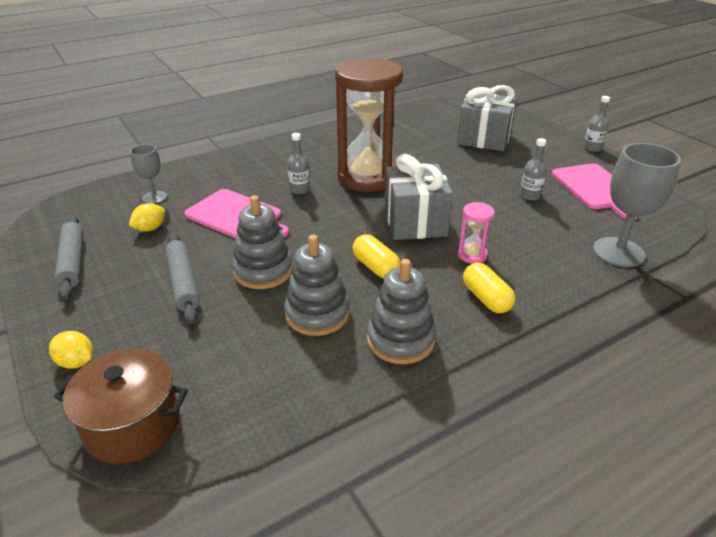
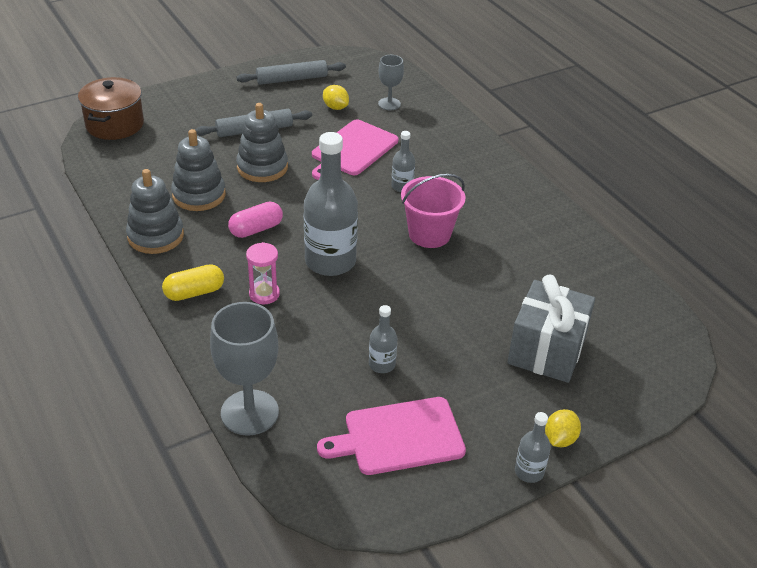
camera: 90 degrees right, 5 degrees up
yellow lemon [49,331,93,369] -> yellow lemon moved to [545,409,581,447]
brown hourglass [335,57,403,192] -> pink bucket [401,174,466,248]
yellow capsule [352,235,400,278] -> pink capsule [228,201,283,238]
grey gift [385,154,453,240] -> grey bottle [304,132,358,276]

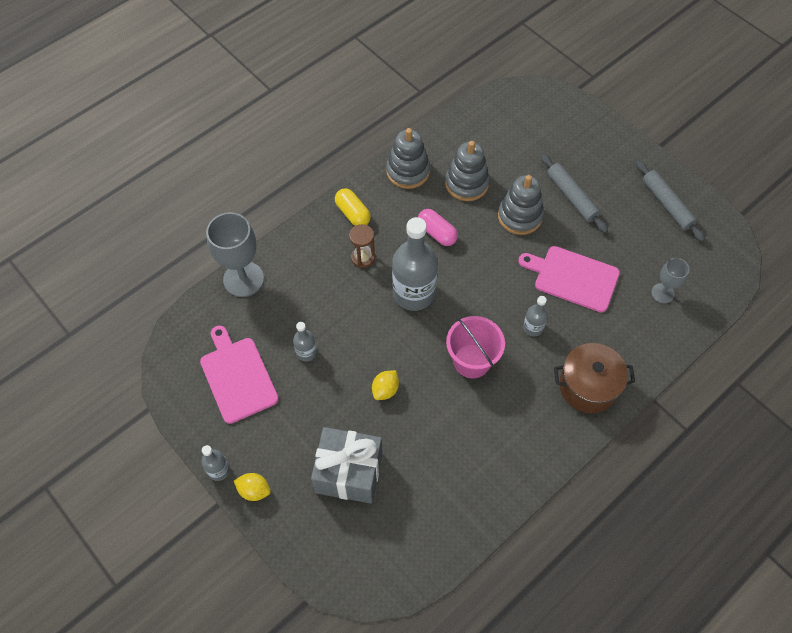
camera: 80 degrees right, 20 degrees up
brown pot [78,77,144,140] -> brown pot moved to [554,343,635,413]
pink hourglass [246,242,280,304] -> brown hourglass [349,224,375,268]
yellow lemon [323,85,349,110] -> yellow lemon moved to [372,370,399,400]

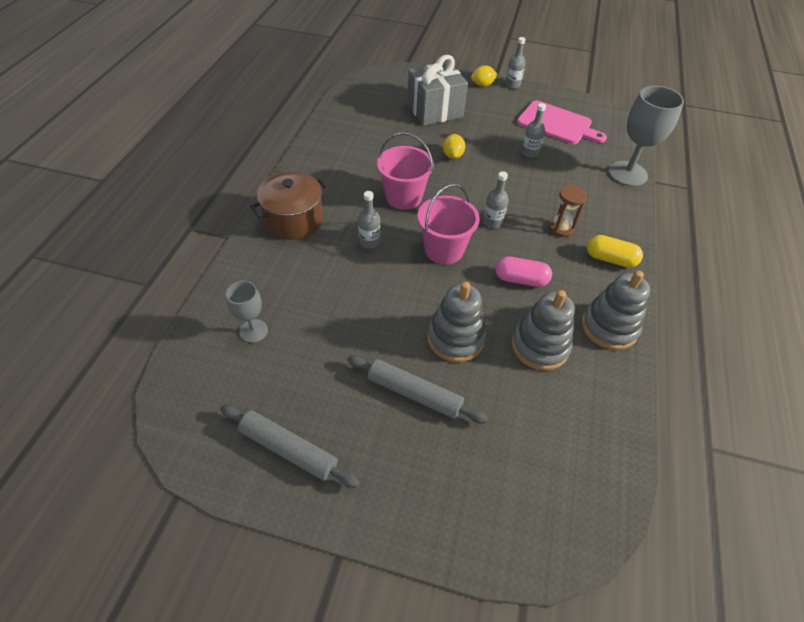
camera: 145 degrees right, 10 degrees down
grey bottle [392,217,438,311] -> grey bottle [483,171,508,228], size x0.47
pink cutting board [518,246,620,313] -> none
none -> pink bucket [417,184,480,265]

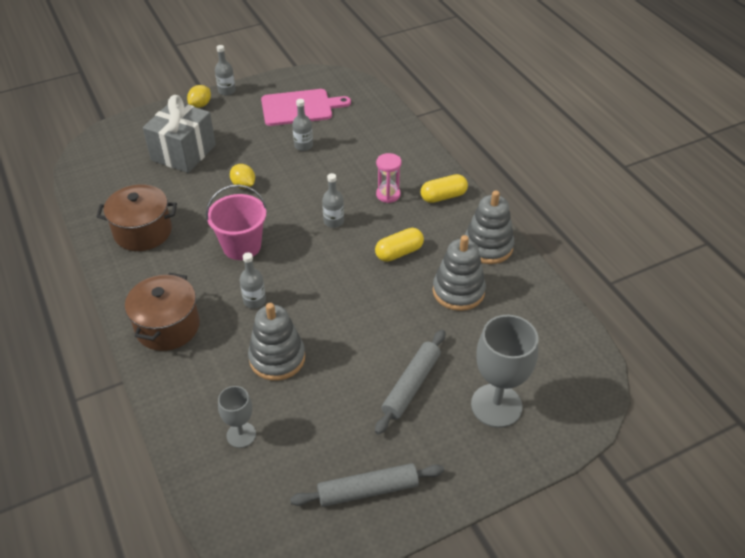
camera: 40 degrees left, 5 degrees down
grey rolling pin [347,355,488,424] -> grey rolling pin turned 45 degrees counterclockwise [375,330,445,435]
pink bucket [417,184,480,265] -> none
grey stacking toy [427,282,486,362] -> grey stacking toy moved to [248,303,305,381]
pink capsule [495,256,552,287] -> yellow capsule [375,228,424,262]
brown hourglass [549,185,587,237] -> pink hourglass [376,153,402,203]
grey goblet [609,86,684,186] -> grey goblet moved to [471,315,538,428]
none -> brown pot [96,184,177,251]

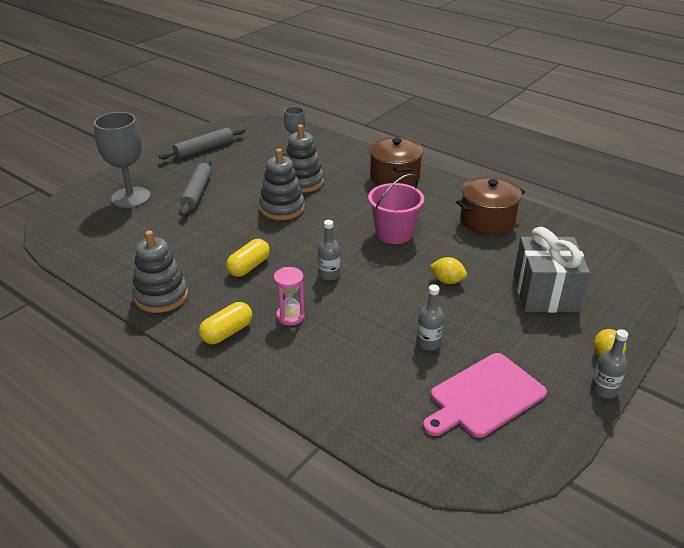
camera: 155 degrees right, 10 degrees down
grey bottle [240,252,266,308] -> none
grey stacking toy [433,235,486,311] -> grey stacking toy moved to [259,149,305,220]

